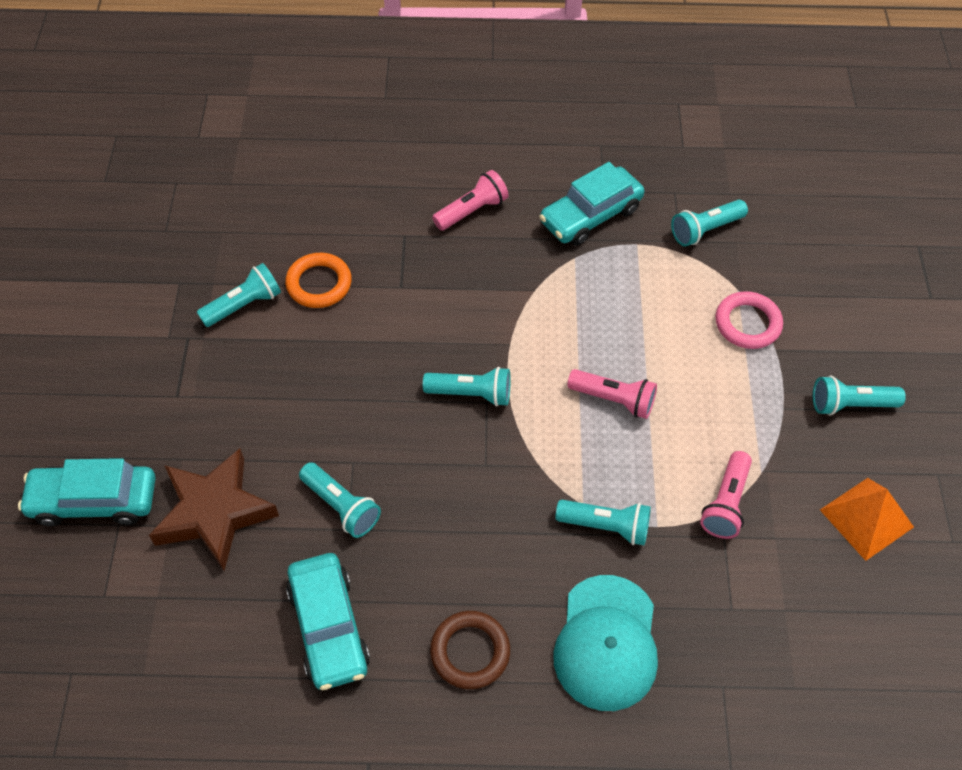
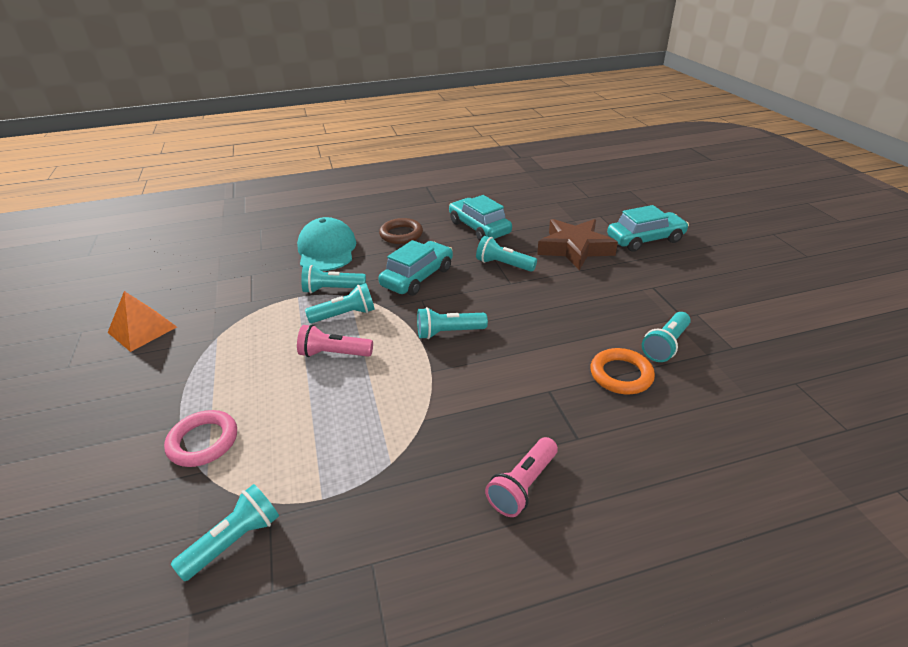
camera: 165 degrees right, 20 degrees down
turquoise car [539,162,644,246] -> turquoise car moved to [378,240,453,296]
pink flashlight [700,451,752,539] -> none
turquoise flashlight [813,376,906,415] -> turquoise flashlight moved to [305,283,375,323]

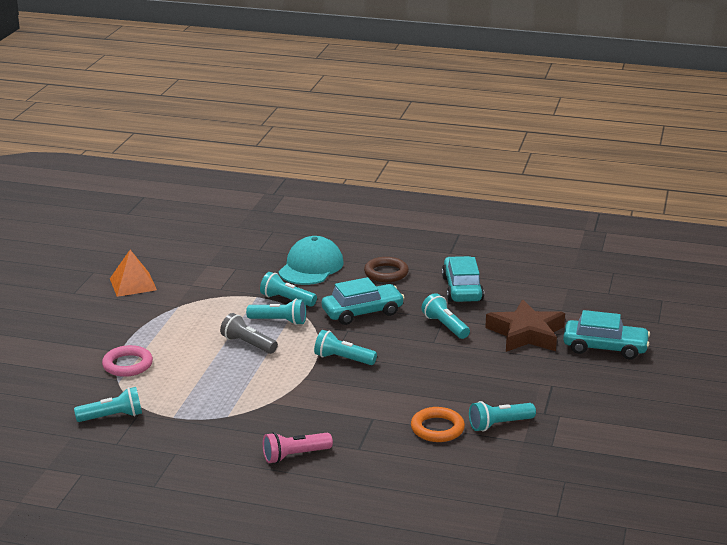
camera: 30 degrees right, 10 degrees down
pink flashlight [297,324,373,357] -> grey flashlight [220,313,278,354]

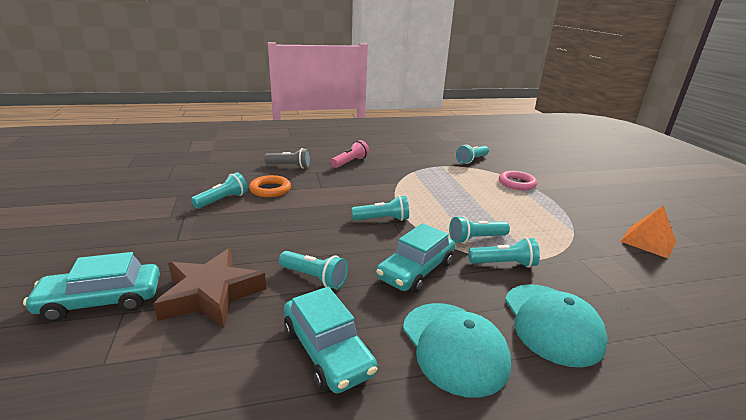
camera: 150 degrees right, 0 degrees up
grey flashlight [220,313,278,354] -> grey flashlight moved to [264,148,311,168]
brown ring [364,257,409,282] -> turquoise cap [403,303,511,398]

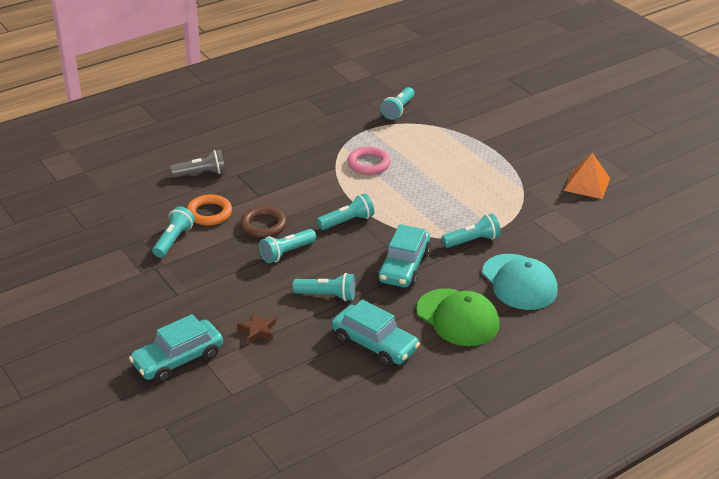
camera: 20 degrees left, 10 degrees up
brown star [153,248,266,328] -> brown star [237,312,276,344], size x0.46
pink flashlight [331,140,369,168] -> none
turquoise cap [403,303,511,398] -> green cap [416,288,499,346]
turquoise flashlight [449,216,510,244] -> turquoise flashlight moved to [259,229,316,263]
pink ring [499,171,537,190] -> pink ring moved to [348,147,391,175]
none -> brown ring [240,206,287,238]

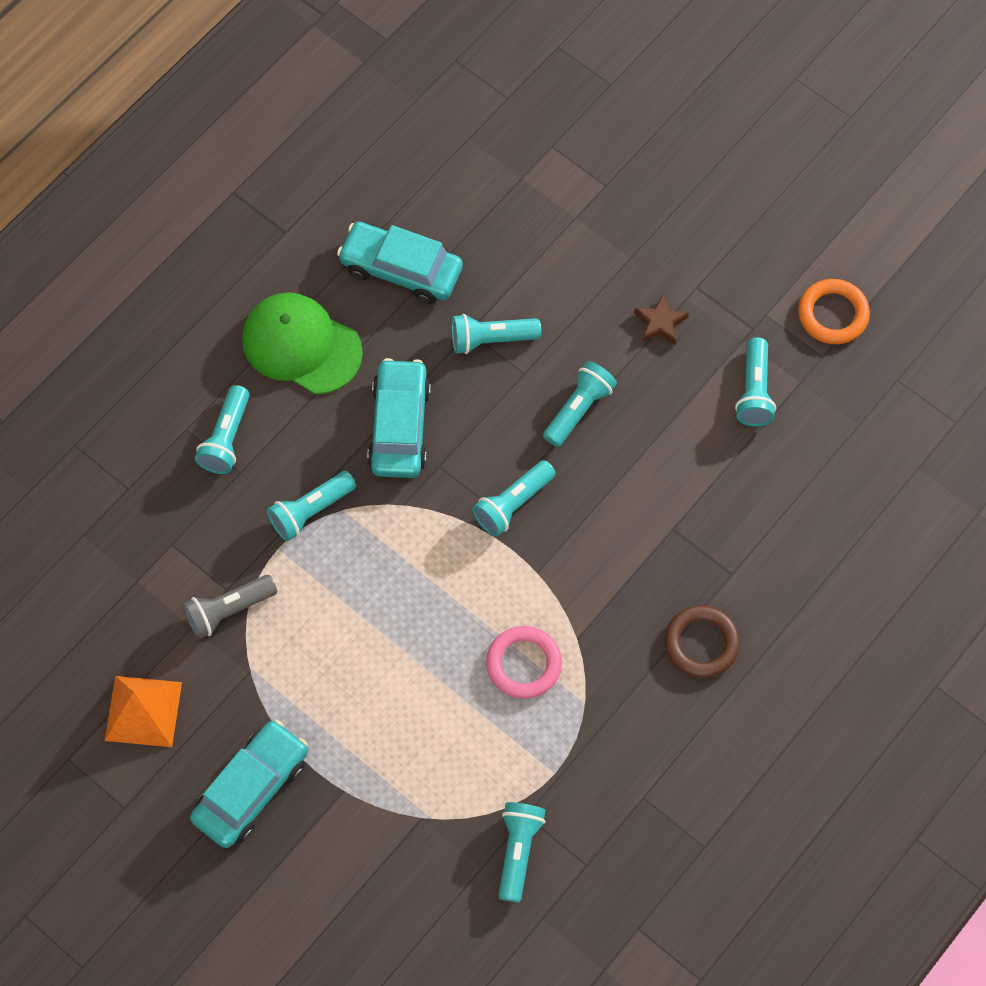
camera: 165 degrees right, 30 degrees up
turquoise car [129,314,223,382] -> turquoise car moved to [190,720,308,848]
grey flashlight [170,150,226,178] -> grey flashlight moved to [183,575,277,639]
orange ring [187,194,232,226] -> orange ring moved to [798,279,870,344]
brown star [237,312,276,344] -> brown star moved to [634,294,689,346]
brown ring [240,206,287,238] -> brown ring moved to [664,605,740,678]
turquoise cap [482,254,558,310] -> turquoise flashlight [195,385,250,474]

